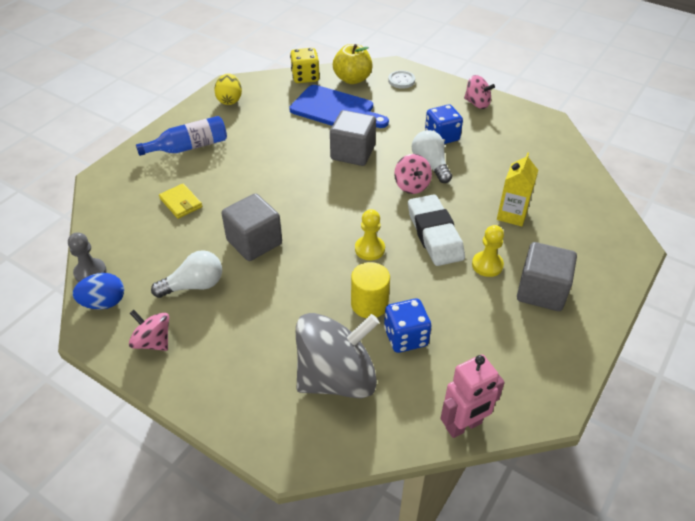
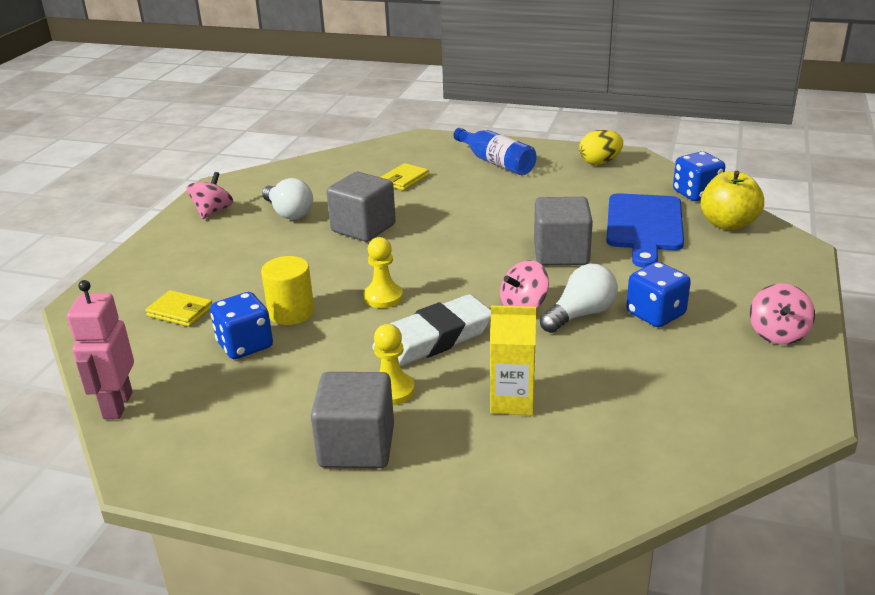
camera: 75 degrees right, 15 degrees down
grey pawn [68,232,107,282] -> none
blue egg [73,273,124,309] -> none
yellow dice [290,48,320,83] -> blue dice [673,151,725,201]
grey spinning top [296,313,379,398] -> yellow wallet [145,290,212,327]
white button [388,71,415,89] -> none
pink robot [440,355,505,438] -> pink robot turned 45 degrees clockwise [67,280,134,419]

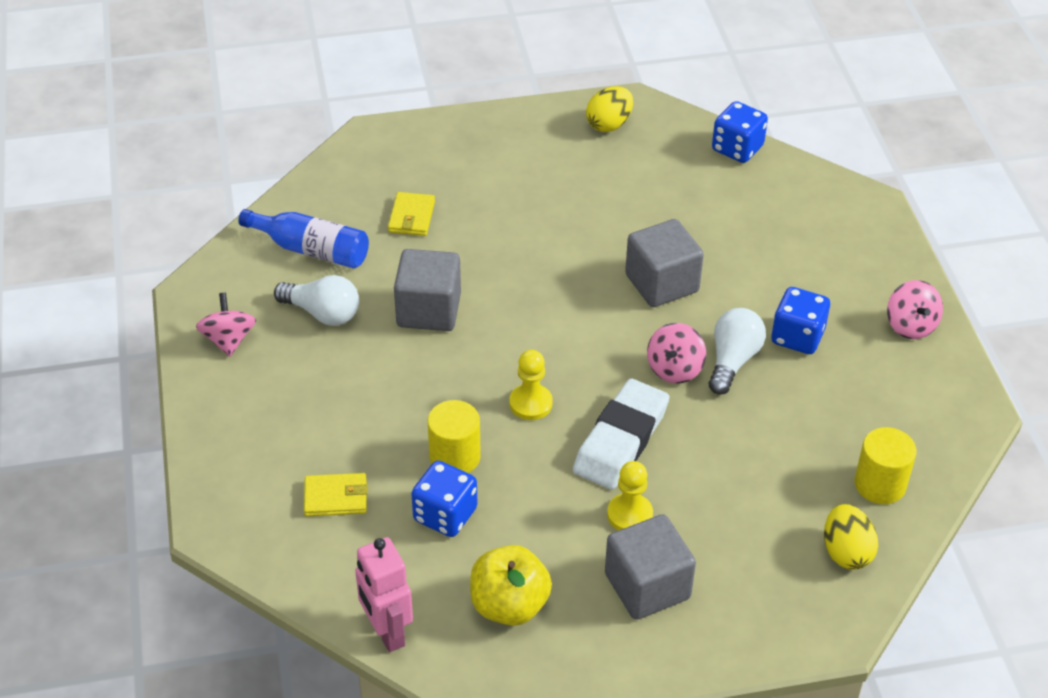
camera: 30 degrees left, 15 degrees up
blue bottle [453,128,536,175] -> blue bottle moved to [238,209,369,269]
yellow carton [490,306,536,415] -> none
blue cutting board [606,193,684,268] -> none
yellow apple [701,171,764,231] -> yellow apple moved to [470,545,552,626]
none -> yellow egg [824,504,878,570]
none -> yellow cylinder [854,427,916,504]

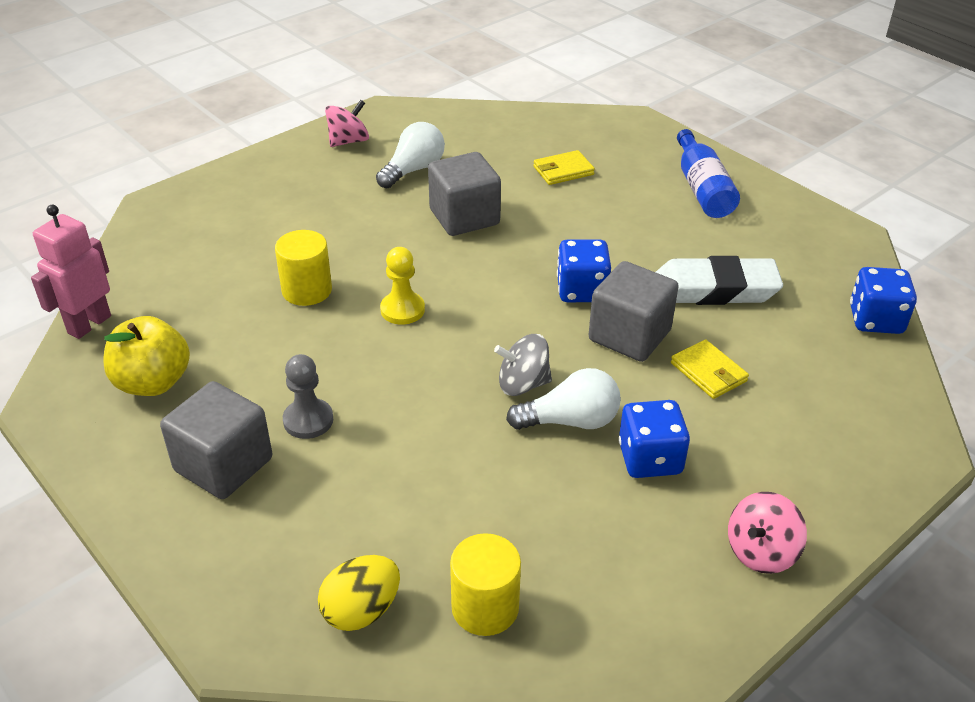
camera: 60 degrees right, 5 degrees down
blue bottle [238,209,369,269] -> blue bottle moved to [677,129,740,218]
white light bulb [274,275,359,326] -> white light bulb turned 135 degrees counterclockwise [376,122,445,188]
yellow wallet [304,473,368,516] -> yellow wallet moved to [671,339,749,399]
blue dice [411,461,477,537] -> blue dice moved to [557,239,611,302]
white eraser [573,379,670,490] -> white eraser moved to [656,256,783,305]
yellow egg [586,86,633,132] -> none
yellow pawn [607,461,653,531] -> grey pawn [283,354,333,439]
pink spinning top [647,323,706,383] -> grey spinning top [494,334,552,396]

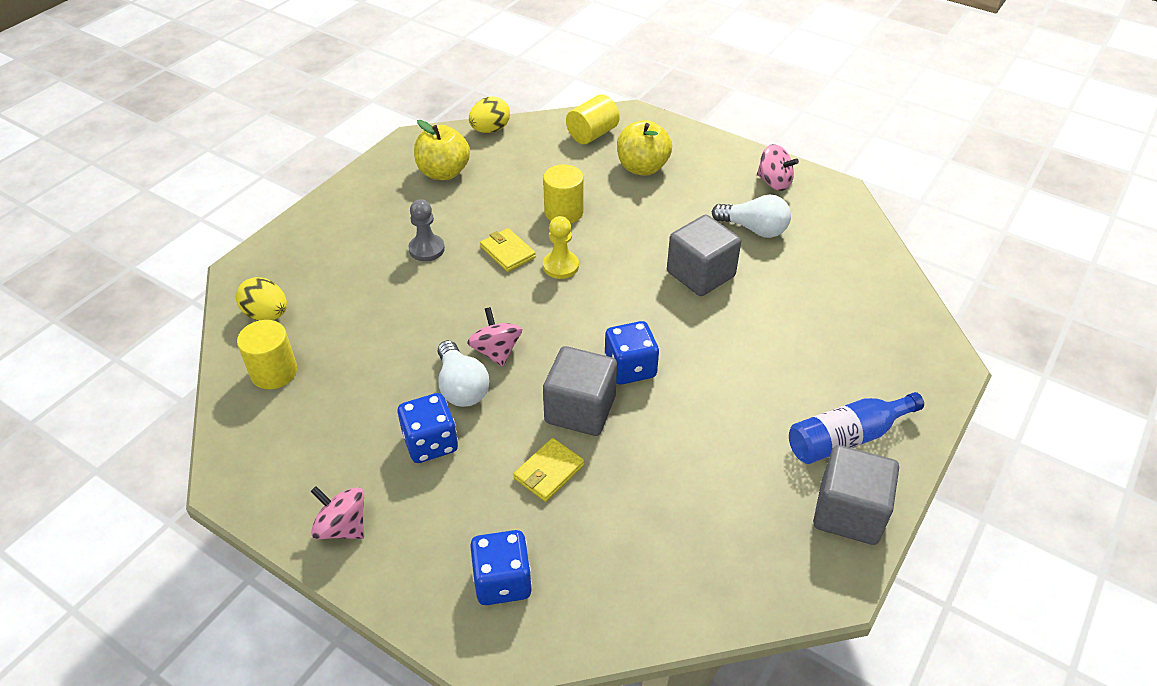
camera: 75 degrees right, 5 degrees up
pink robot [31,205,111,339] -> yellow egg [469,96,510,133]
grey cube [160,381,273,499] -> grey cube moved to [813,445,899,545]
grey spinning top [494,334,552,396] -> pink spinning top [467,307,522,367]
yellow wallet [533,150,595,185] -> yellow wallet moved to [480,228,536,272]
white eraser [656,256,783,305] -> none
blue dice [850,267,917,334] -> blue dice moved to [470,530,532,605]
none -> yellow cylinder [566,94,620,144]
none -> yellow apple [617,120,672,176]

